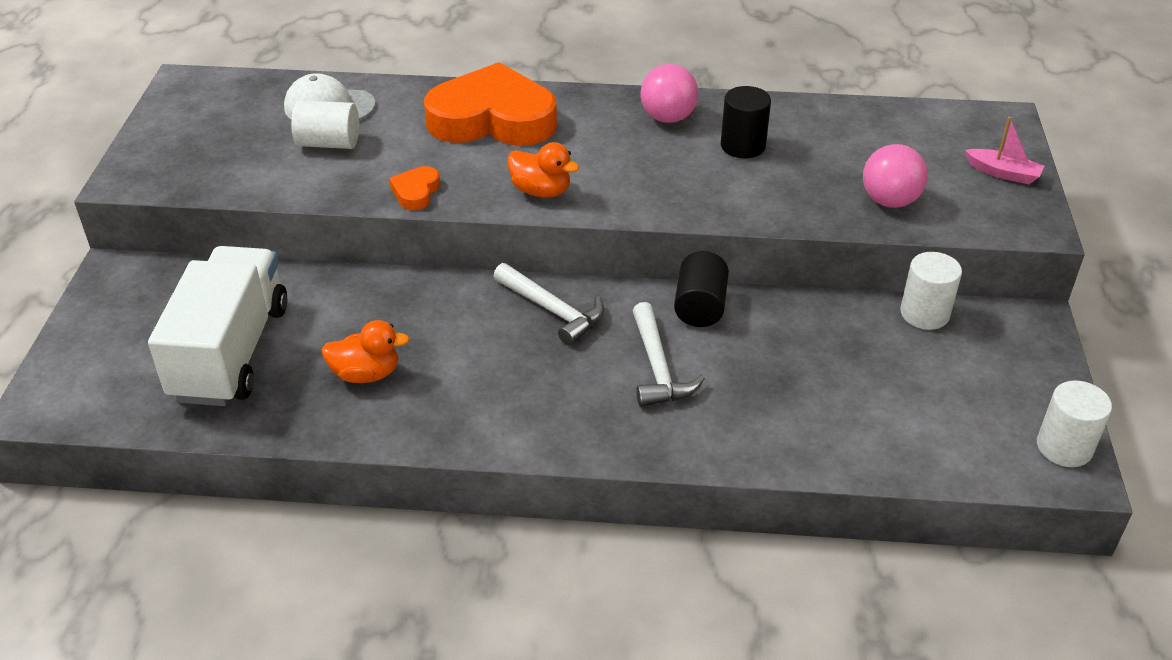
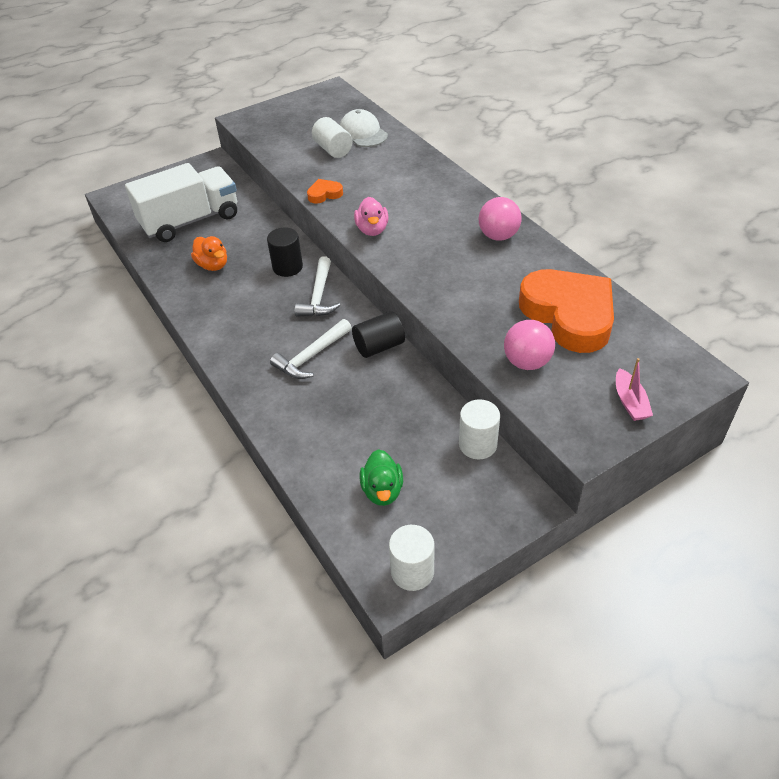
camera: 55 degrees right, 5 degrees up
orange heart [424,62,557,146] -> orange heart moved to [519,269,614,353]
orange duck [507,142,579,198] -> pink duck [354,197,389,236]
black cylinder [721,86,771,158] -> black cylinder moved to [267,227,303,277]
none -> green duck [360,449,403,506]

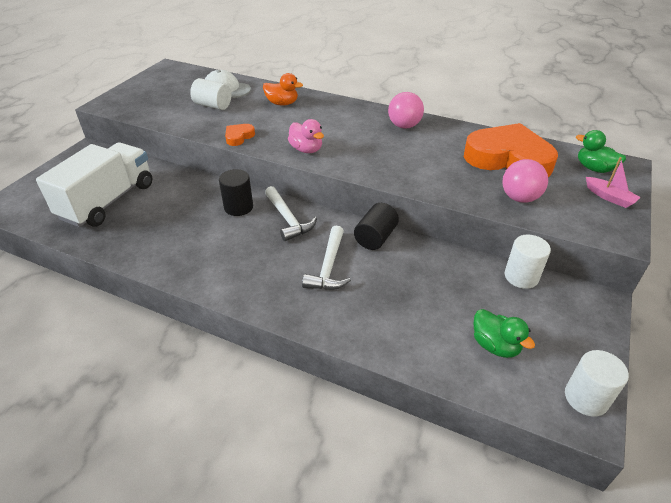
camera: 35 degrees left, 5 degrees down
orange duck [191,236,227,271] -> orange duck moved to [263,73,303,106]
none -> green duck [576,130,626,173]

